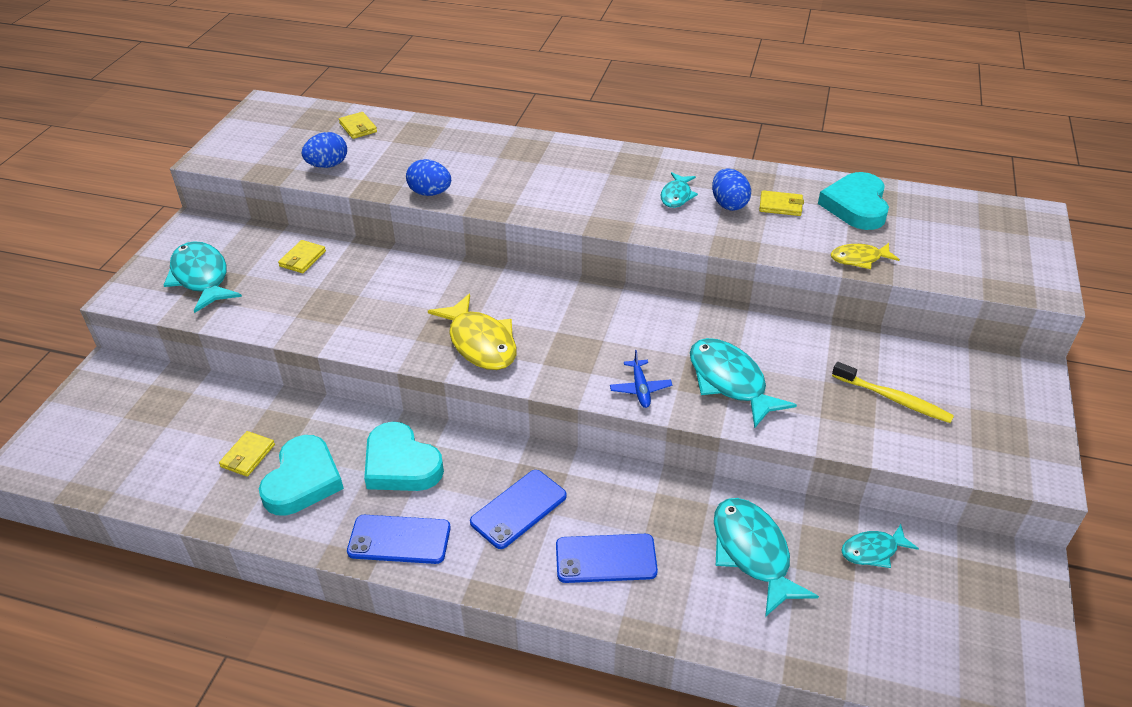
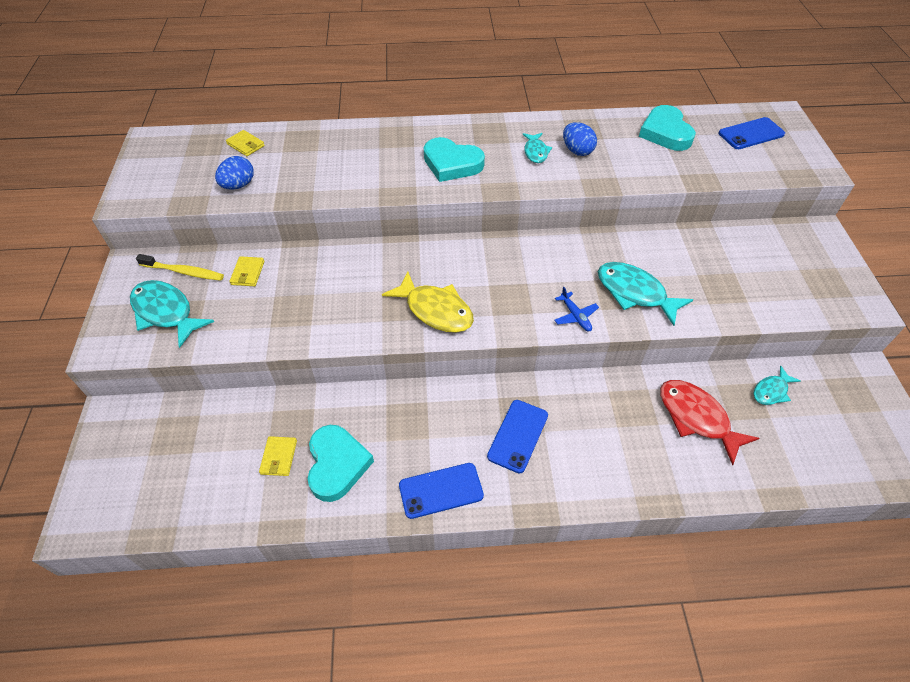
camera: 20 degrees left, 10 degrees up
turquoise heart [364,422,444,491] -> turquoise heart moved to [424,137,485,182]
blue egg [406,159,451,196] -> none
blue phone [556,534,658,583] -> blue phone moved to [719,117,785,149]
turquoise fish [714,498,819,617] -> red fish [660,380,759,466]
yellow wallet [759,190,804,216] -> none
yellow fish [831,243,900,269] -> none
yellow toothbrush [832,362,954,423] -> yellow toothbrush moved to [136,254,224,281]

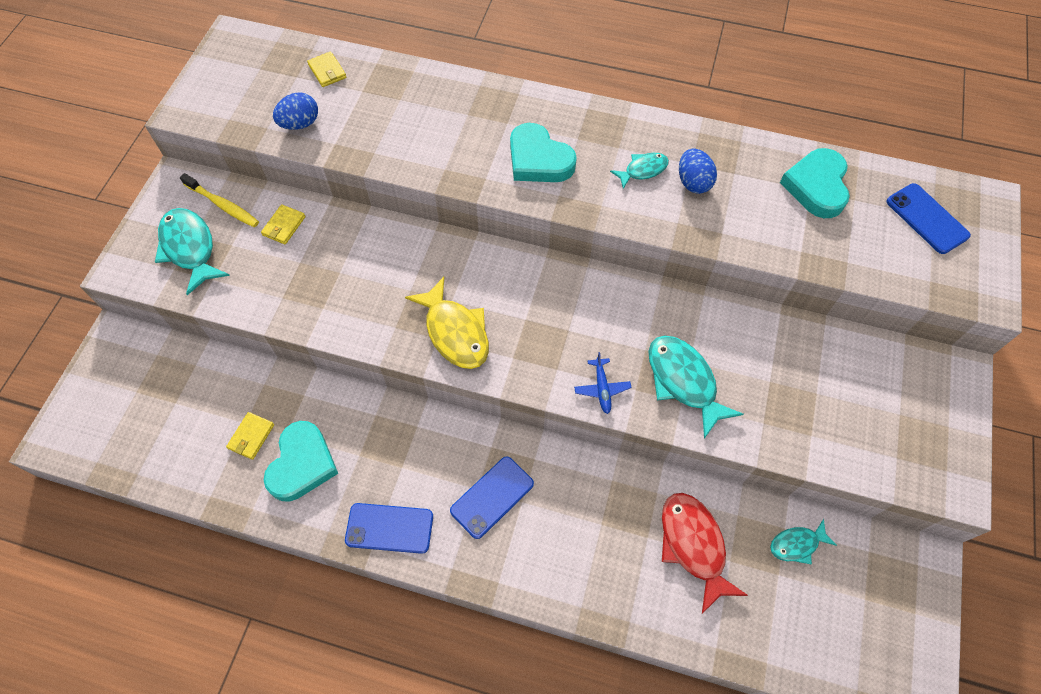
camera: 20 degrees right, 10 degrees up
turquoise fish [523,133,552,163] -> turquoise fish turned 135 degrees counterclockwise [610,153,669,189]
blue phone [719,117,785,149] -> blue phone turned 60 degrees clockwise [886,183,971,254]

